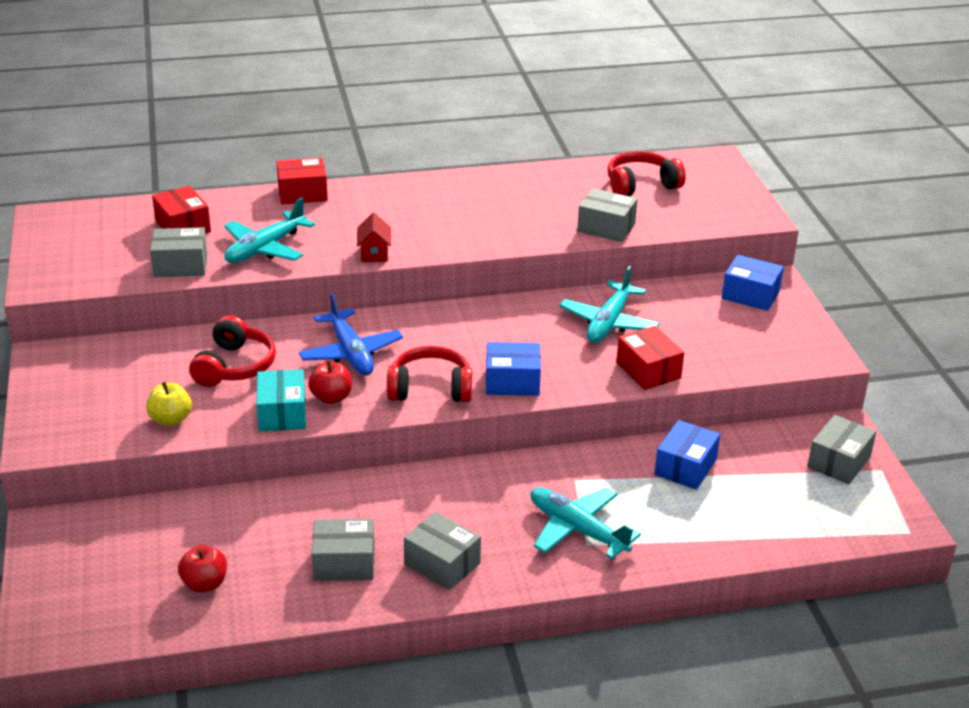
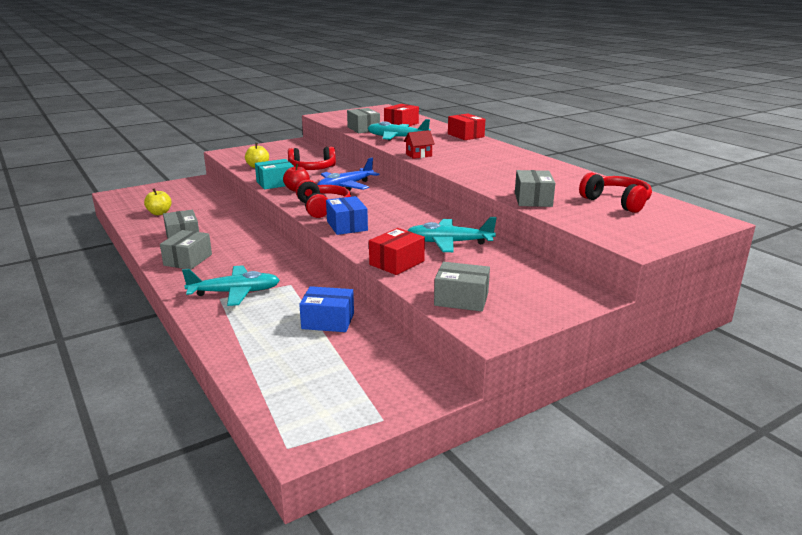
camera: 70 degrees right, 10 degrees down
red apple [178,545,227,593] -> yellow apple [144,188,172,215]
turquoise plane [531,488,641,559] -> turquoise plane turned 60 degrees clockwise [182,265,280,306]
blue box [722,255,784,311] -> none
grey box [807,415,876,484] -> grey box moved to [434,262,490,312]

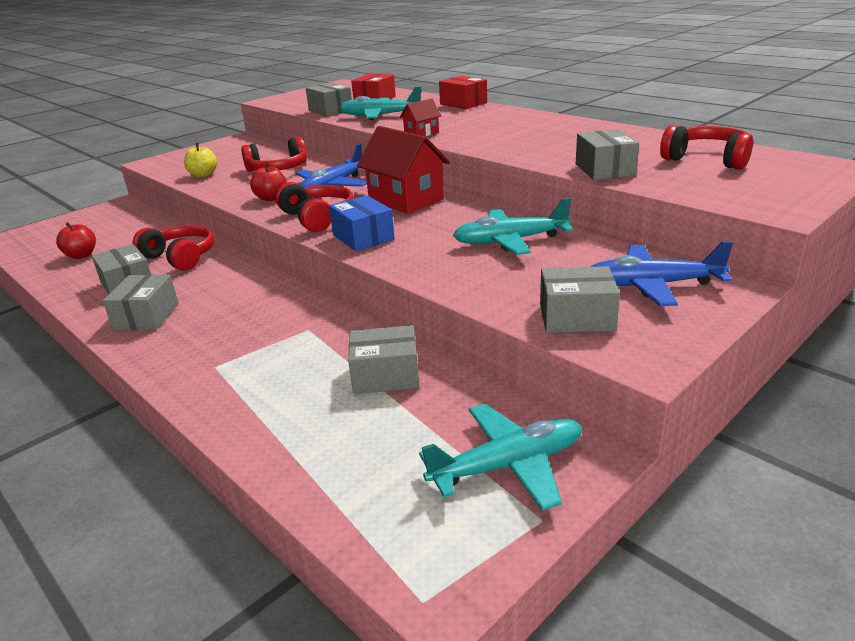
camera: 10 degrees left, 5 degrees up
yellow apple [144,188,172,215] -> red apple [56,222,96,259]
turquoise plane [182,265,280,306] -> turquoise plane moved to [419,404,582,511]
turquoise box [255,159,294,190] -> none
blue box [299,286,354,332] -> grey box [348,325,419,394]
red box [369,228,425,275] -> none
none -> red headphones [133,225,214,271]
none -> red house [357,126,450,214]
none -> blue plane [590,241,733,306]

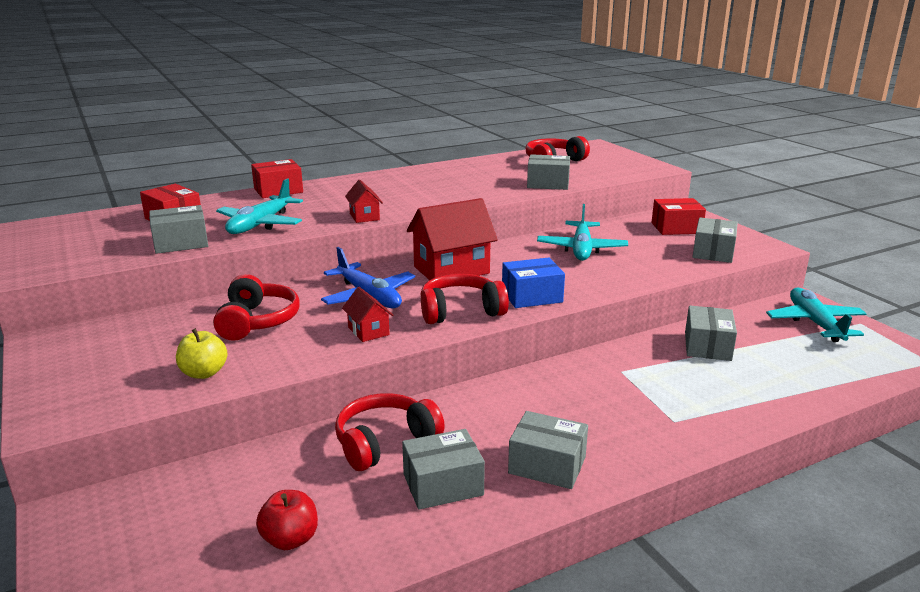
camera: 75 degrees left, 5 degrees down
red apple [250,163,287,201] -> red house [342,287,393,342]
blue plane [590,241,733,306] -> red box [651,198,706,235]

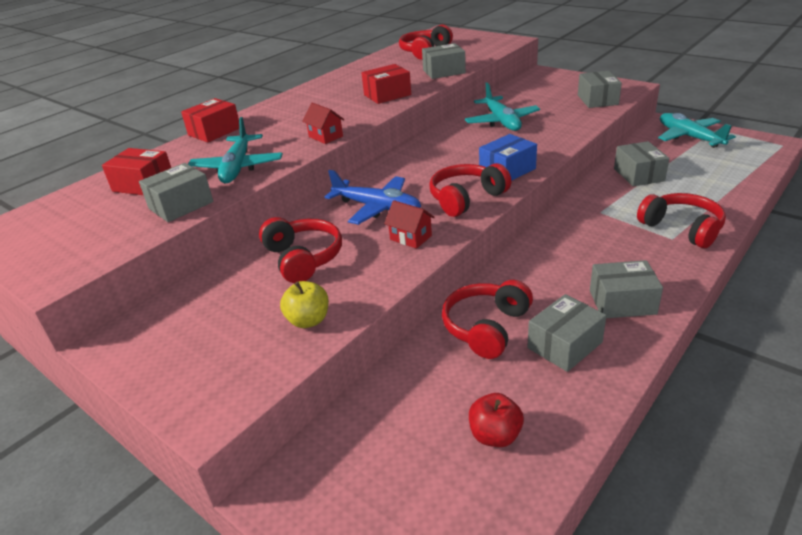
camera: 20 degrees left, 10 degrees up
red house [407,198,498,280] -> none
red box [651,198,706,235] -> red box moved to [361,64,411,104]
none -> red headphones [637,193,726,248]

